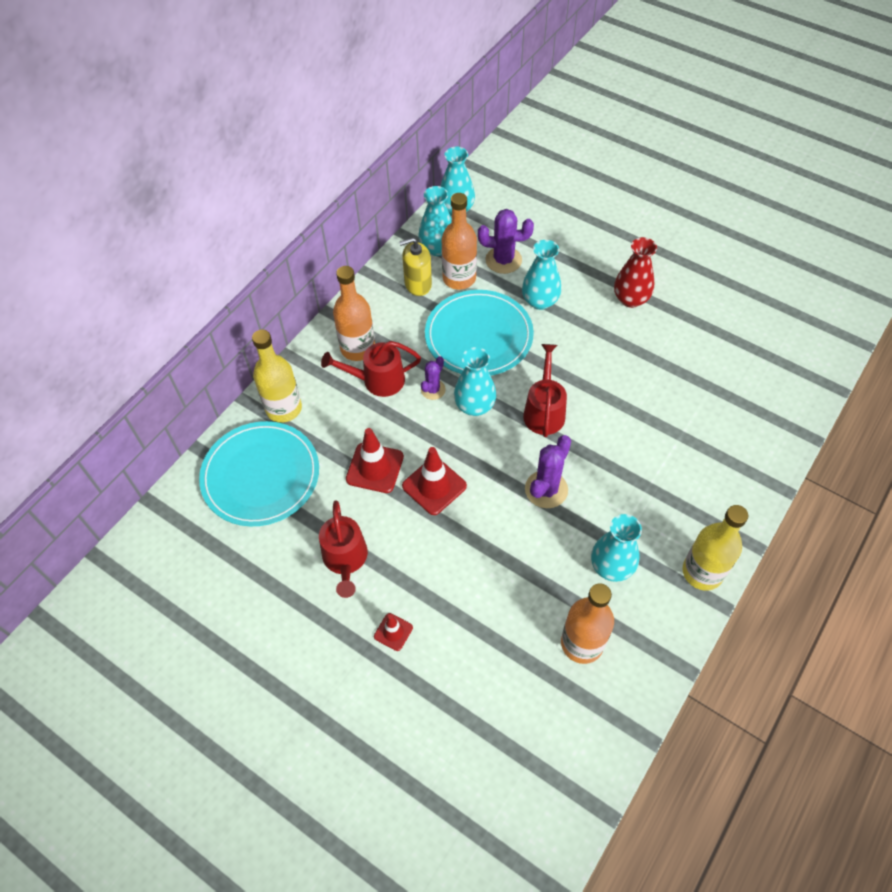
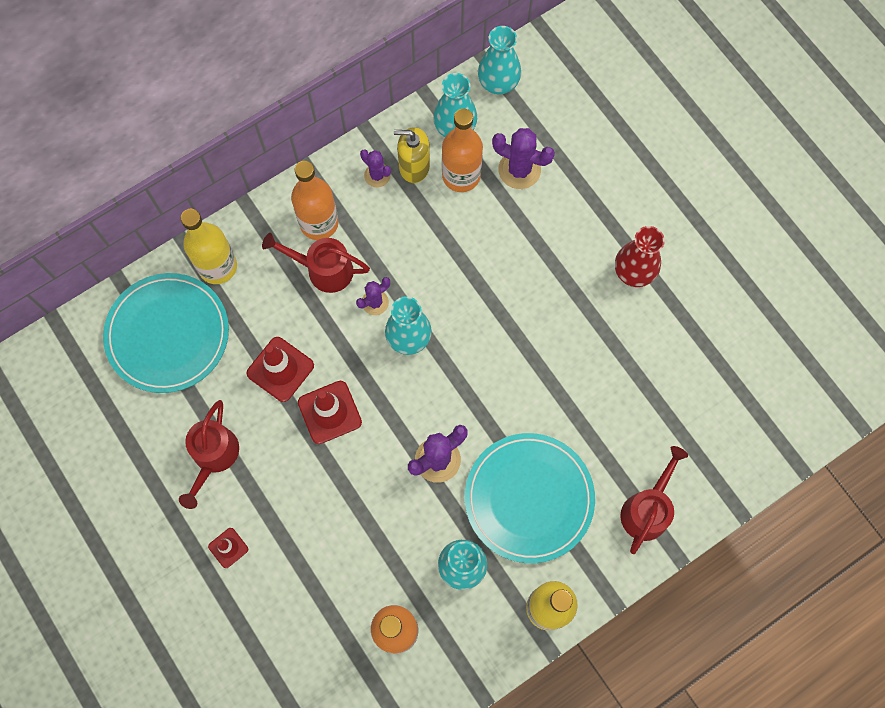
camera: 20 degrees right, 15 degrees up
turquoise plate [425,290,534,376] -> turquoise plate moved to [465,433,595,563]
turquoise vase [522,240,561,310] -> none
red watering can [523,344,567,437] -> red watering can moved to [620,446,688,554]
none -> purple cactus [360,149,391,187]

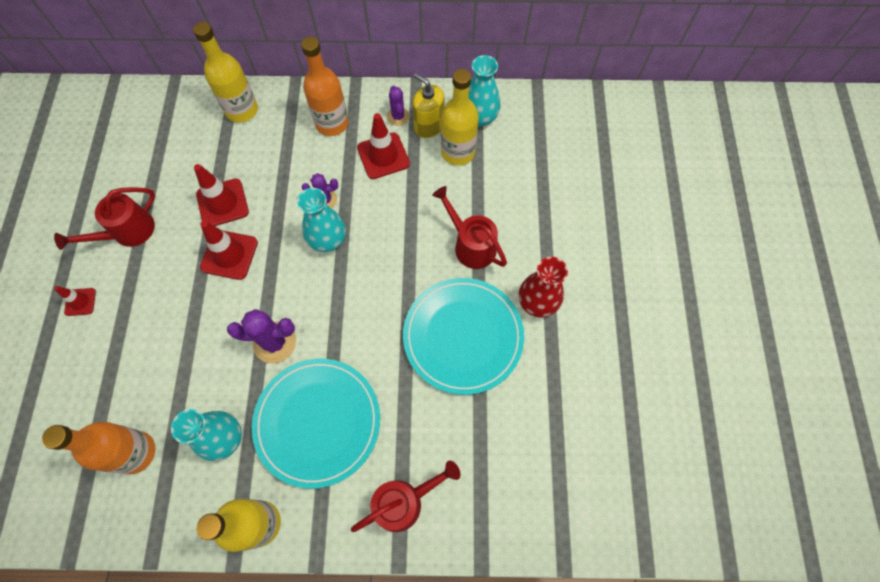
camera: 35 degrees right, 5 degrees down
turquoise plate [103,273,229,393] -> turquoise plate moved to [403,278,524,395]
red watering can [262,233,370,293] -> red watering can moved to [432,186,507,269]
orange bottle [442,109,483,192] -> yellow bottle [441,69,479,165]
turquoise vase [478,26,521,94] -> none
purple cactus [492,128,555,189] -> none
none -> red traffic cone [357,113,410,179]

